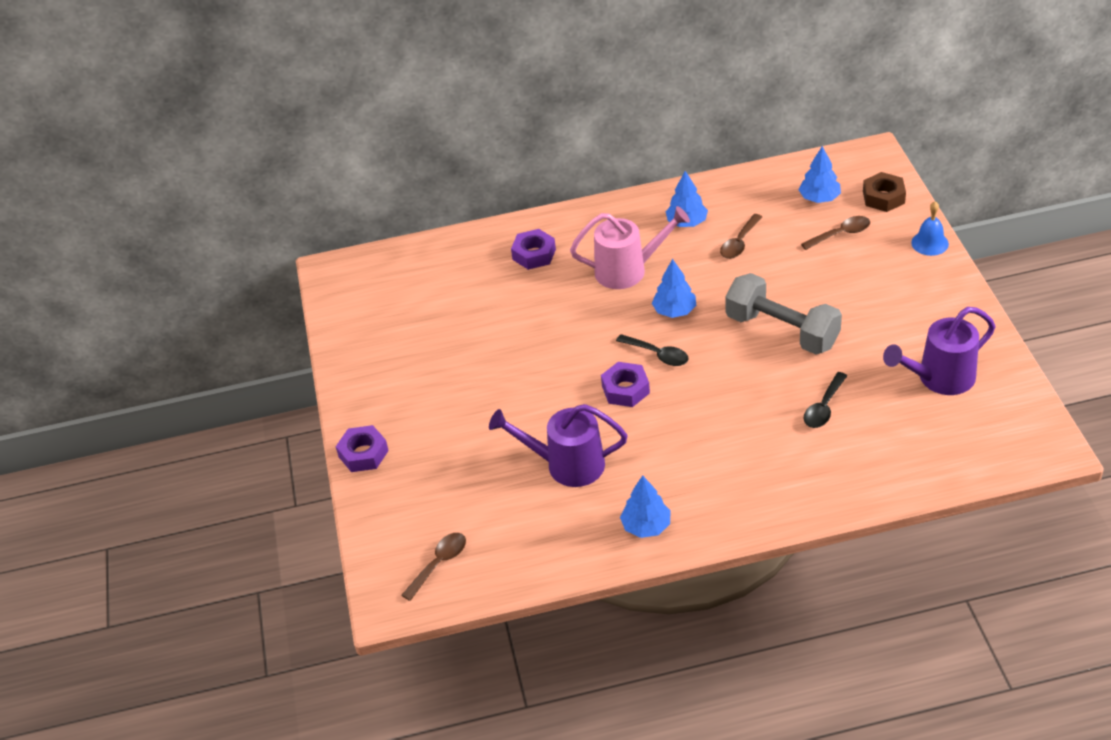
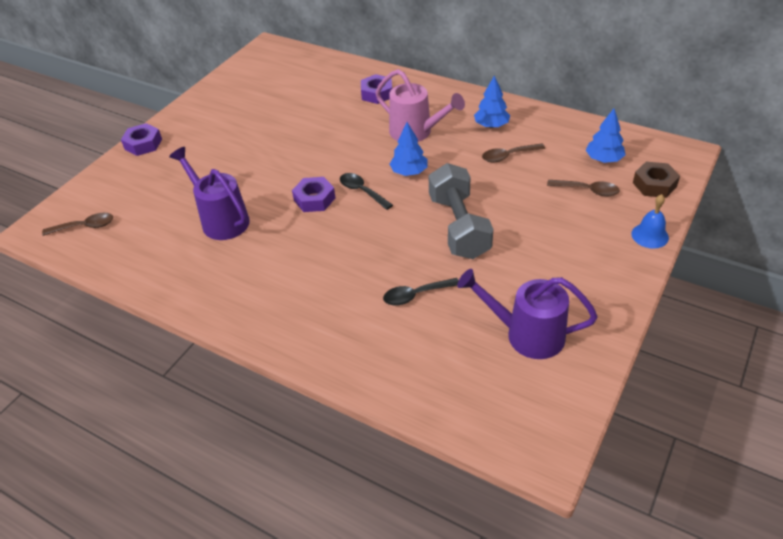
camera: 40 degrees right, 0 degrees up
black spoon [616,334,688,366] -> black spoon turned 150 degrees clockwise [340,173,393,210]
blue tree [620,475,670,538] -> none

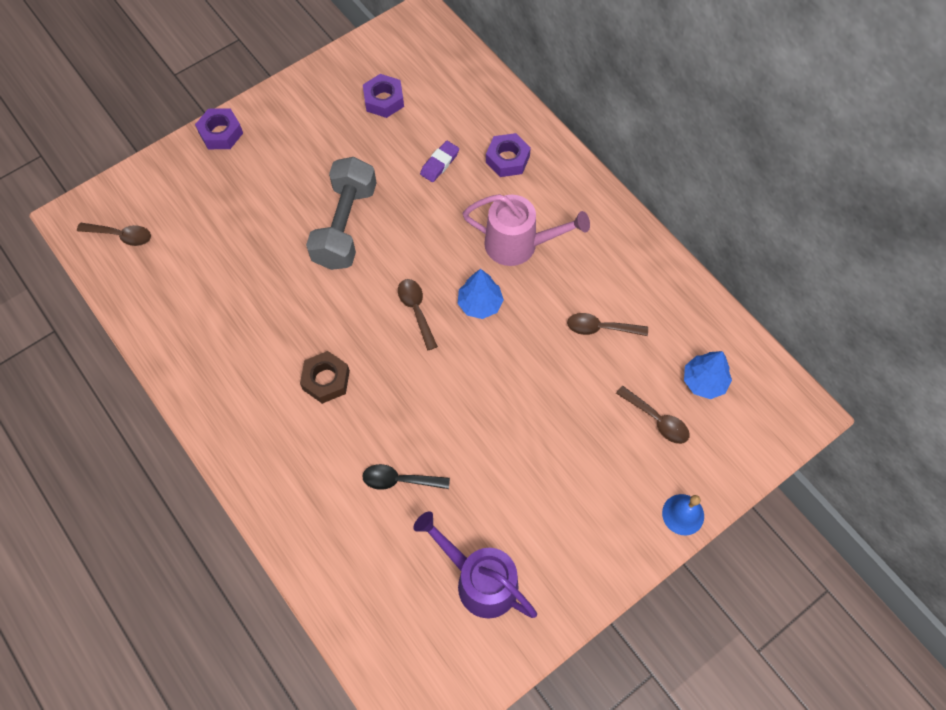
camera: 20 degrees right, 20 degrees up
purple watering can [169,147,250,240] -> none
purple nut [292,177,335,212] -> purple nut moved to [363,74,404,118]
black spoon [340,173,393,210] -> brown spoon [398,279,438,351]
pink watering can [375,69,465,142] -> pink watering can turned 45 degrees counterclockwise [463,194,590,266]
grey dumbbell [428,163,493,259] -> grey dumbbell moved to [306,157,376,270]
blue tree [474,75,510,128] -> none
brown nut [633,162,680,198] -> brown nut moved to [300,351,350,404]
none -> purple eraser [420,141,459,182]

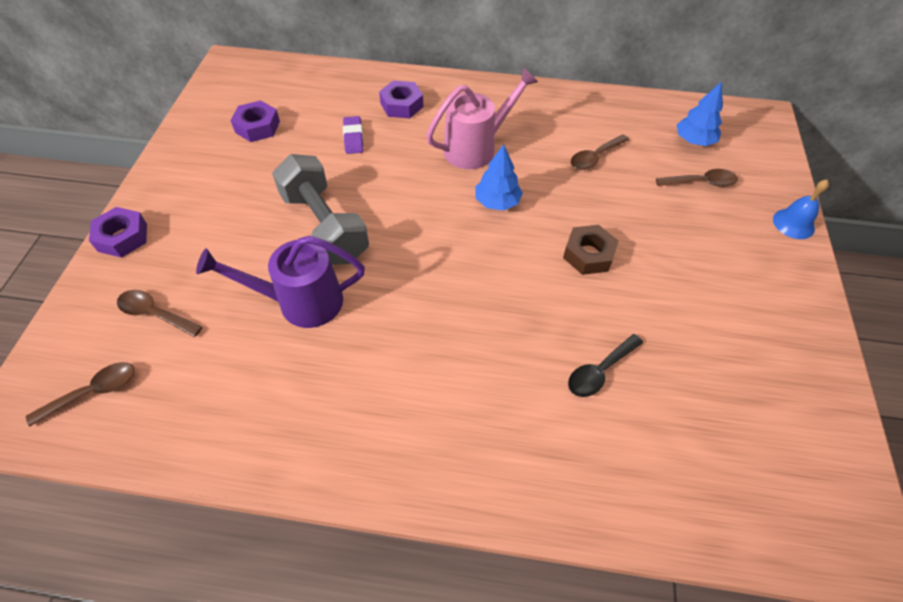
camera: 45 degrees left, 10 degrees down
brown nut [300,351,350,404] -> brown nut moved to [563,225,618,275]
brown spoon [398,279,438,351] -> brown spoon moved to [117,290,202,337]
purple watering can [413,511,537,618] -> purple watering can moved to [196,235,365,328]

